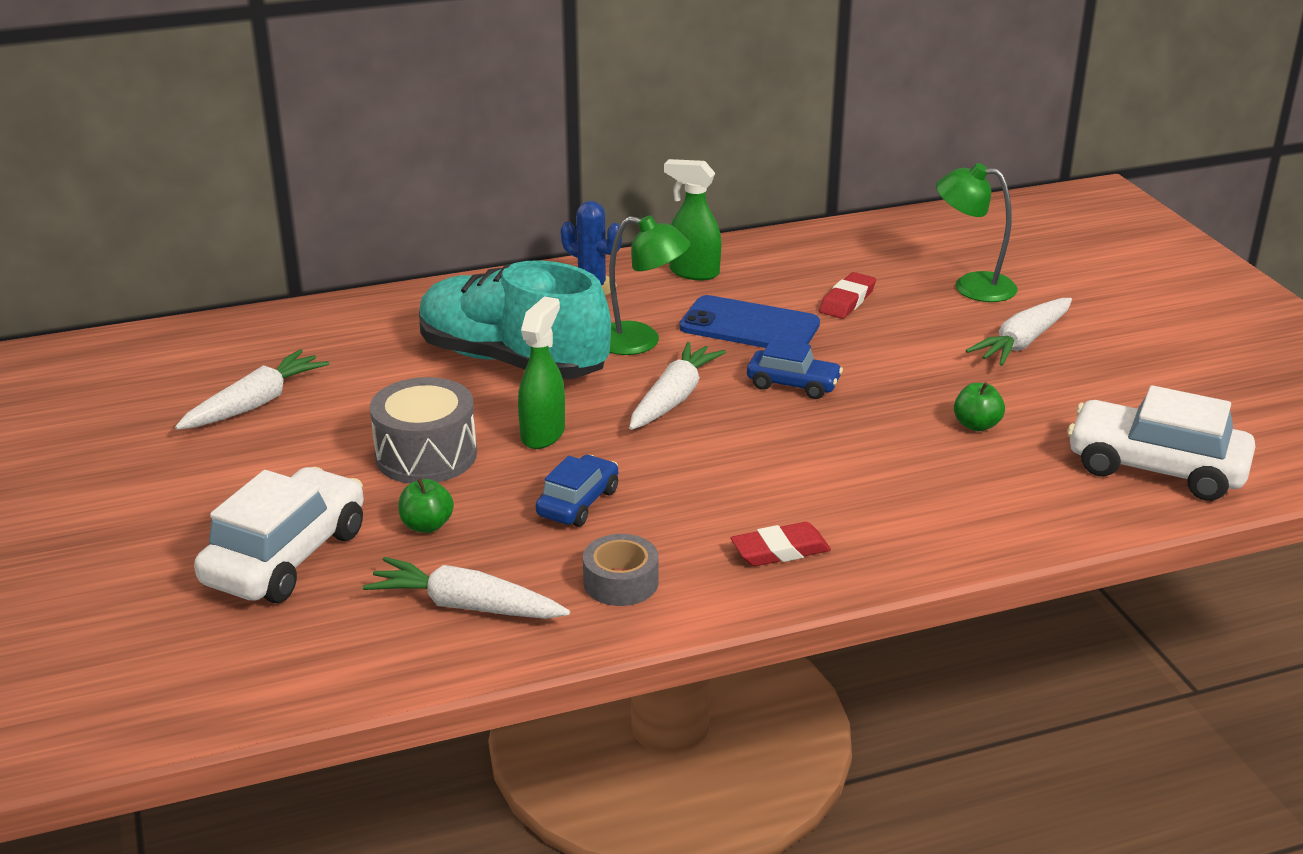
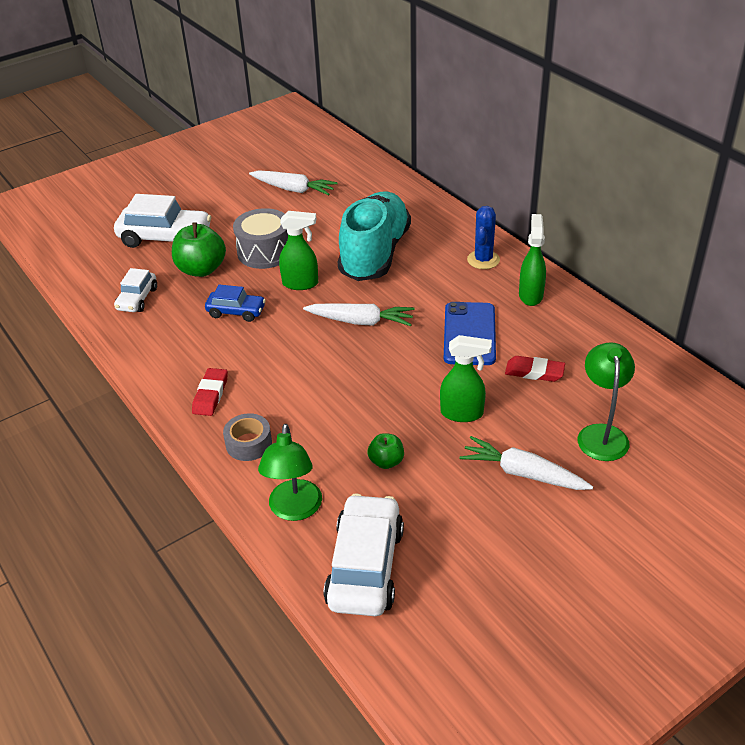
camera: 75 degrees right, 10 degrees up
white carrot [363,557,570,619] -> white car [114,268,157,312]
green apple [398,478,454,533] -> green apple [172,222,226,277], size x1.84
grey tape [583,534,658,606] -> grey tape moved to [223,413,272,461]
green lamp [609,215,690,355] -> green lamp moved to [258,424,322,521]
red eraser [731,522,831,566] -> red eraser turned 45 degrees clockwise [192,368,228,416]
blue car [747,338,843,399] -> none
none -> green spray bottle [440,335,492,422]

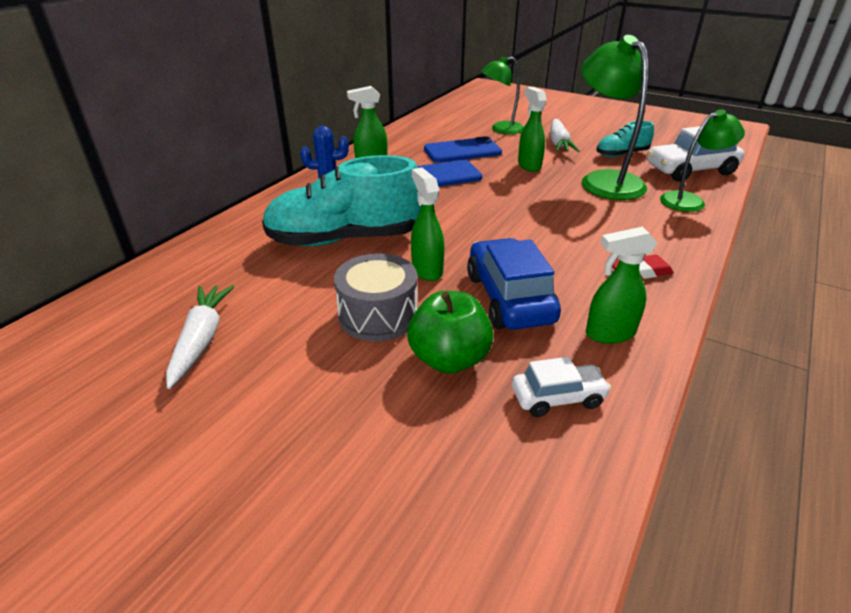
camera: 115 degrees left, 5 degrees down
white car [114,194,211,248] -> none
blue car [205,285,266,322] -> blue car [467,238,561,330], size x1.75
grey tape [223,413,272,461] -> none
white carrot [303,303,415,326] -> none
green apple [368,433,404,469] -> green lamp [581,35,648,200]
red eraser [505,356,565,382] -> blue phone [424,136,502,162]
none -> green spray bottle [586,227,658,344]
none -> turquoise shoe [596,121,654,157]

